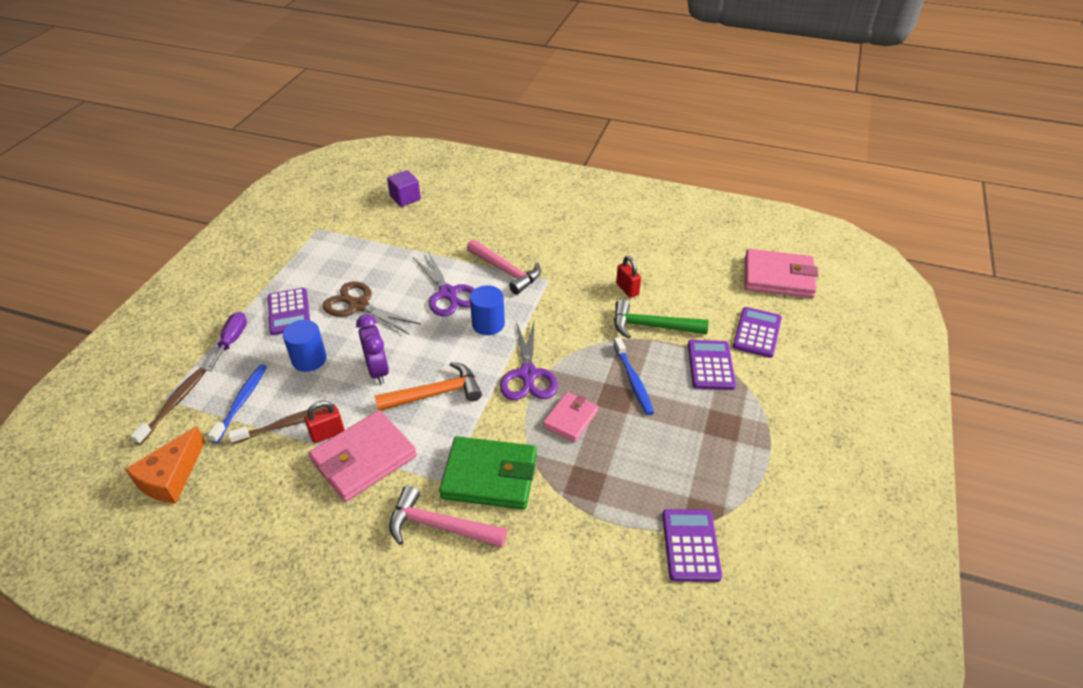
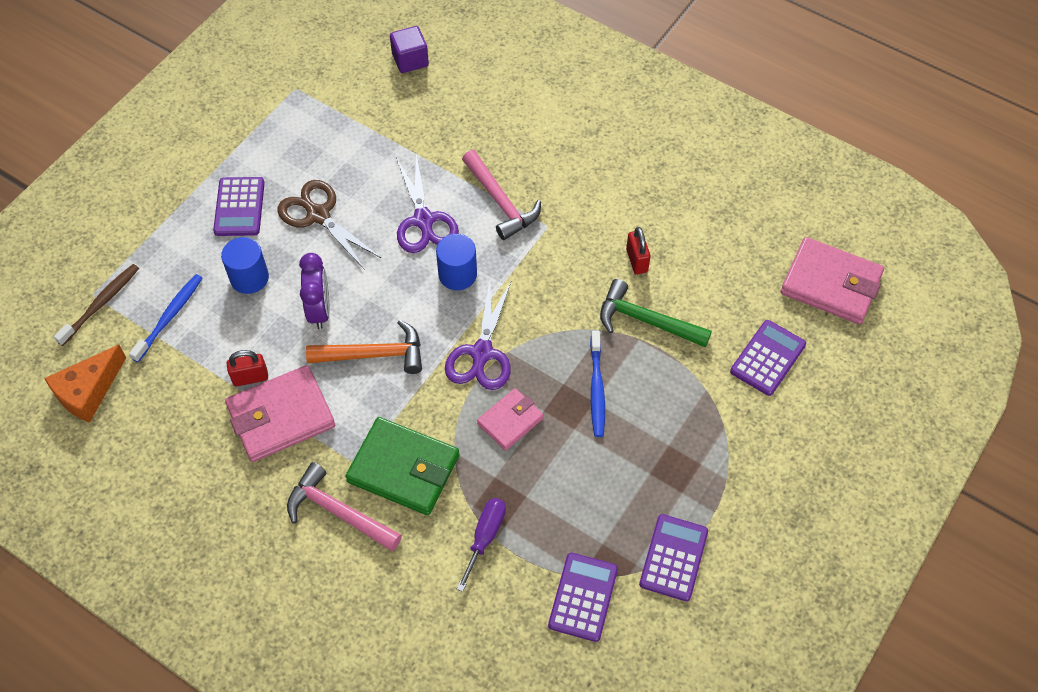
camera: 15 degrees right, 15 degrees up
purple screwdriver [206,312,247,371] -> purple screwdriver moved to [457,498,506,592]
brown toothbrush [228,404,335,444] -> none
purple calculator [688,340,736,390] -> purple calculator moved to [639,514,708,601]

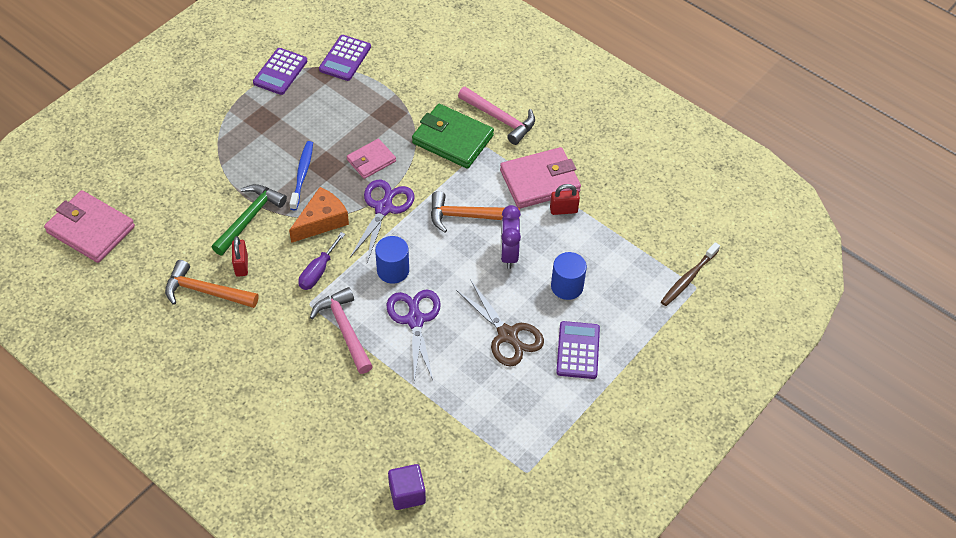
camera: 175 degrees left, 5 degrees down
orange cheese [44,345,126,423] -> orange cheese moved to [289,187,349,243]
blue toothbrush [129,274,202,362] -> none
purple screwdriver [457,498,506,592] -> purple screwdriver moved to [299,232,345,290]
green hammer [600,279,712,347] -> green hammer turned 90 degrees counterclockwise [212,184,287,255]
purple calculator [730,320,806,396] -> none
none -> orange hammer [165,260,258,308]

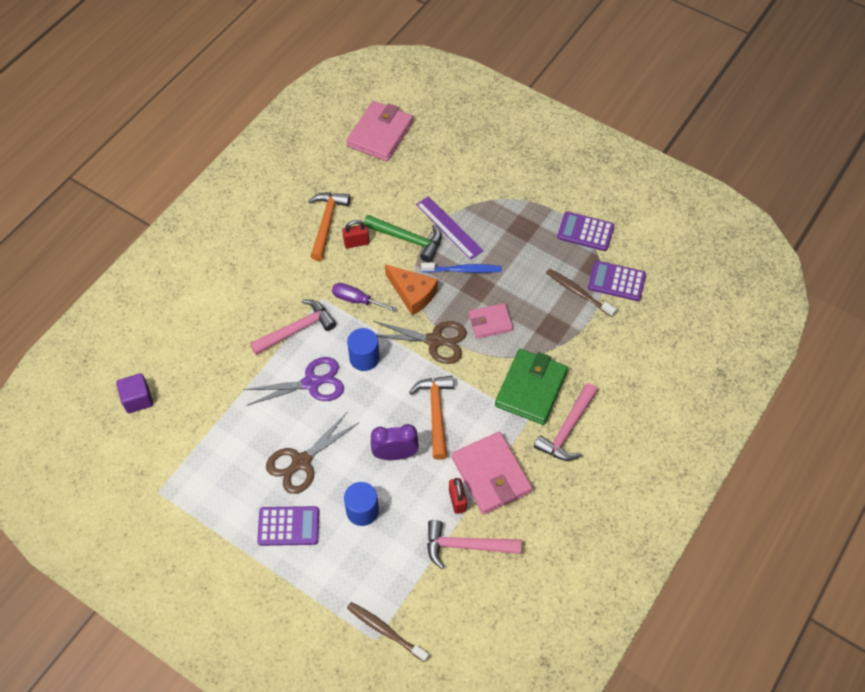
camera: 85 degrees right, 5 degrees up
pink wallet [347,139,396,179] -> pink wallet turned 60 degrees counterclockwise [469,303,513,339]
purple scissors [350,180,414,262] -> brown scissors [373,321,467,364]
none -> purple ruler [416,196,483,259]
none -> pink hammer [427,520,521,569]
none -> brown toothbrush [546,269,616,317]

